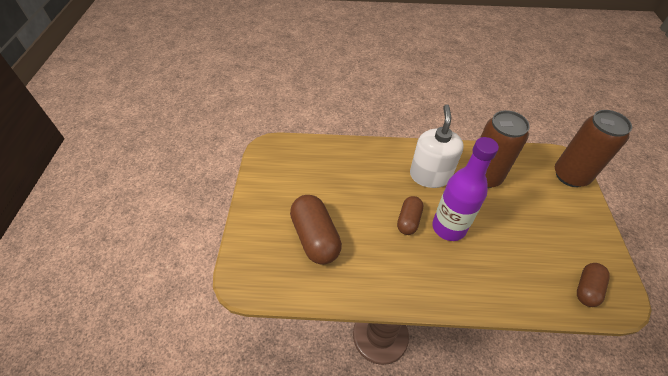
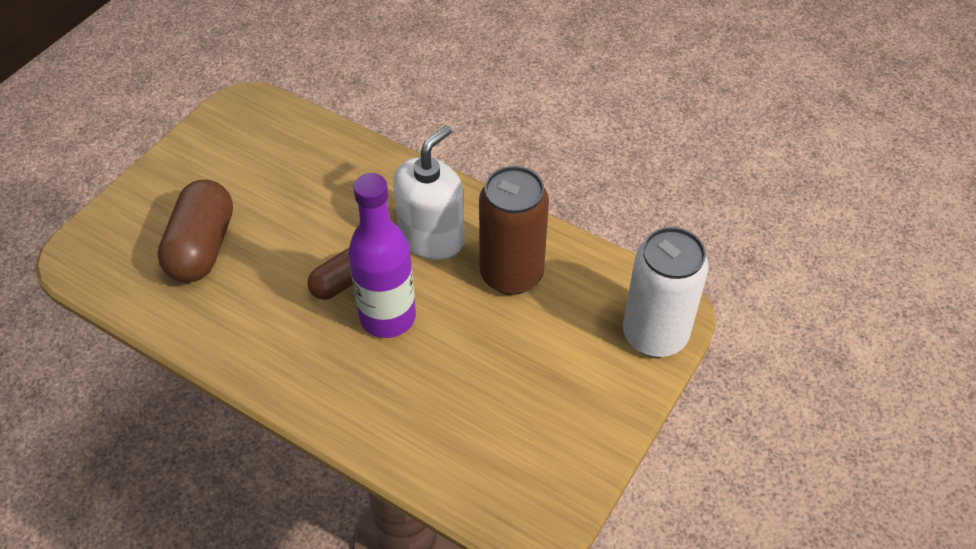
camera: 30 degrees right, 0 degrees up
brown can [555,110,632,187] -> white can [623,227,709,357]
brown capsule [577,263,610,307] -> none

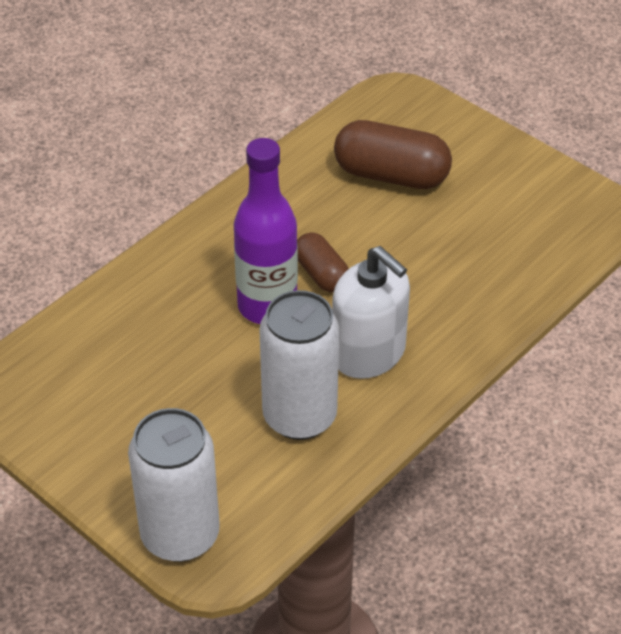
camera: 100 degrees right, 5 degrees down
brown can [479,166,549,295] -> white can [259,290,339,440]

